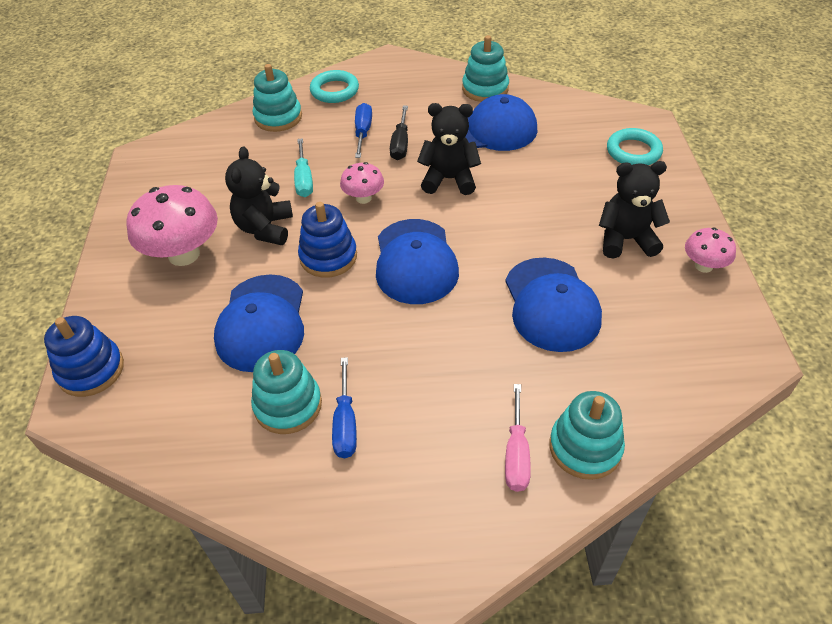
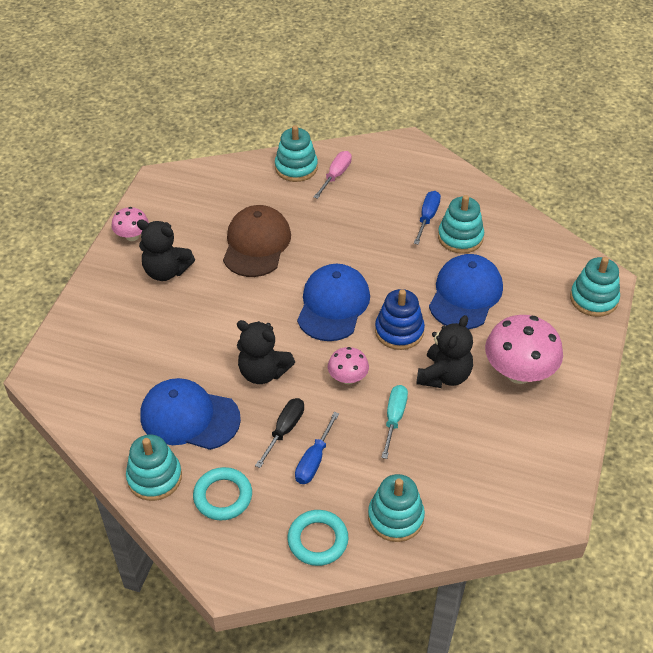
camera: 160 degrees left, 0 degrees up
blue stacking toy [44,316,124,397] -> turquoise stacking toy [570,257,620,317]
blue cap [505,258,602,352] -> brown cap [223,205,291,277]
turquoise ring [607,128,663,165] -> turquoise ring moved to [193,467,252,520]

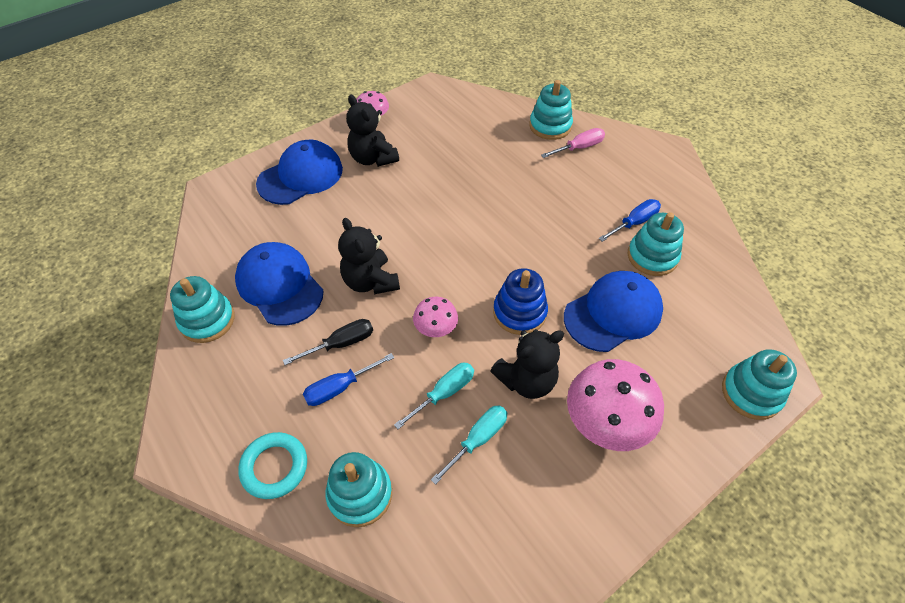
camera: 35 degrees right, 5 degrees up
turquoise ring [193,467,252,520] -> none
brown cap [223,205,291,277] -> none
blue cap [297,264,370,341] -> blue cap moved to [256,140,343,205]
none -> turquoise screwdriver [431,405,507,485]

